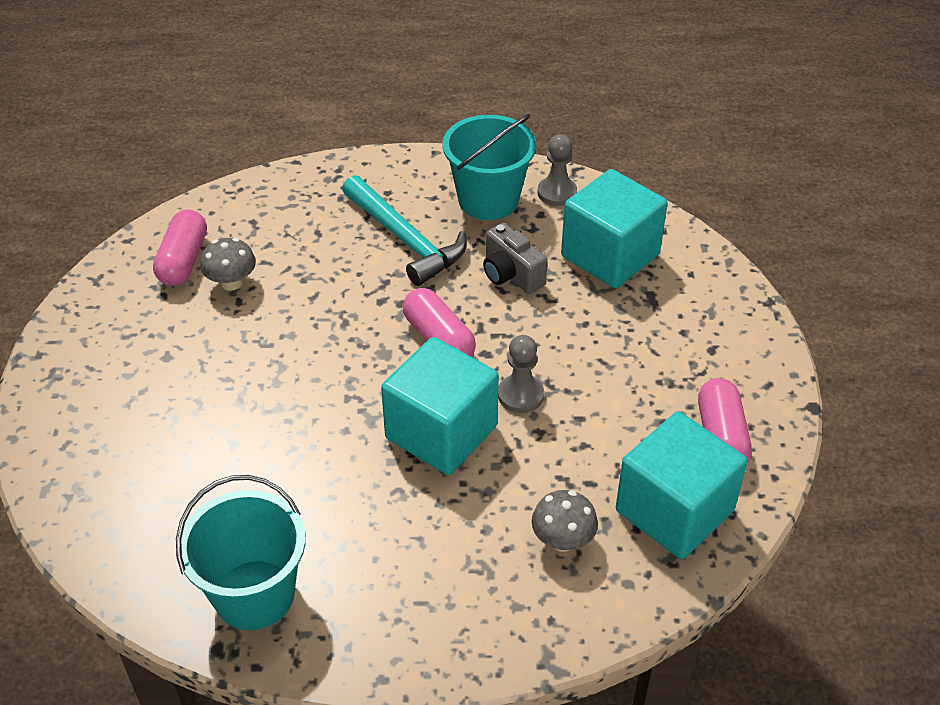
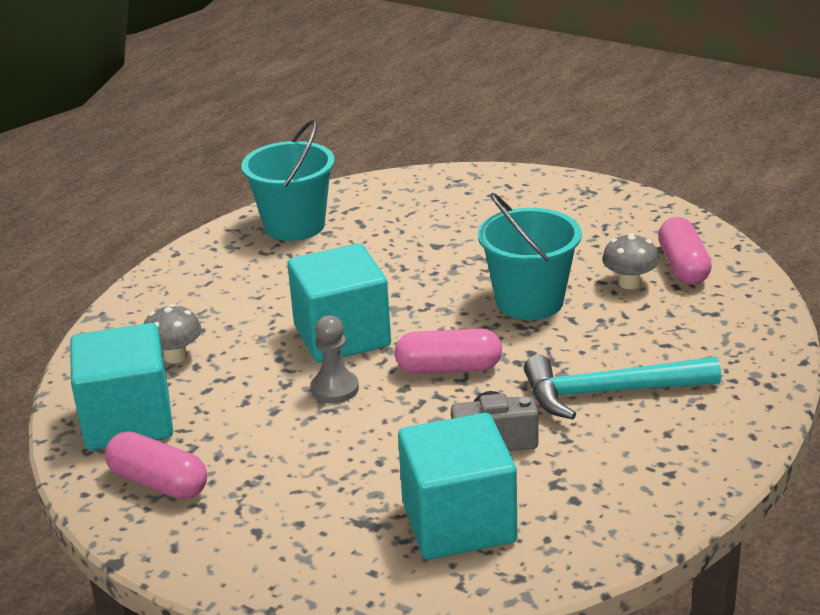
camera: 125 degrees right, 15 degrees down
pink capsule [153,209,207,286] -> pink capsule turned 45 degrees clockwise [658,217,712,285]
turquoise bucket [442,114,536,220] -> turquoise bucket moved to [478,193,582,320]
grey pawn [537,134,577,206] -> none

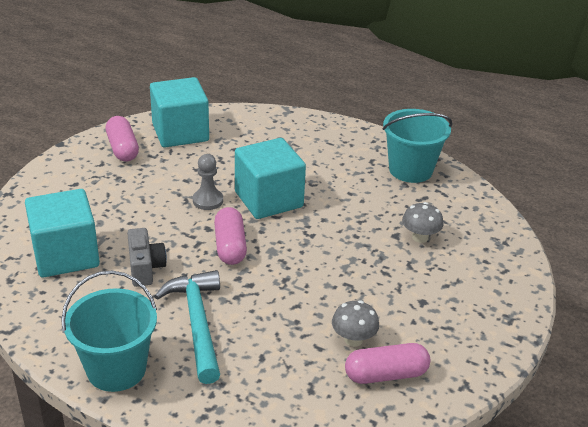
camera: 80 degrees right, 5 degrees up
pink capsule [105,431,207,500] -> pink capsule turned 45 degrees counterclockwise [106,116,139,161]
grey mushroom [144,304,202,363] -> grey mushroom moved to [402,202,443,243]
turquoise bucket [478,193,582,320] -> turquoise bucket moved to [61,271,157,392]

